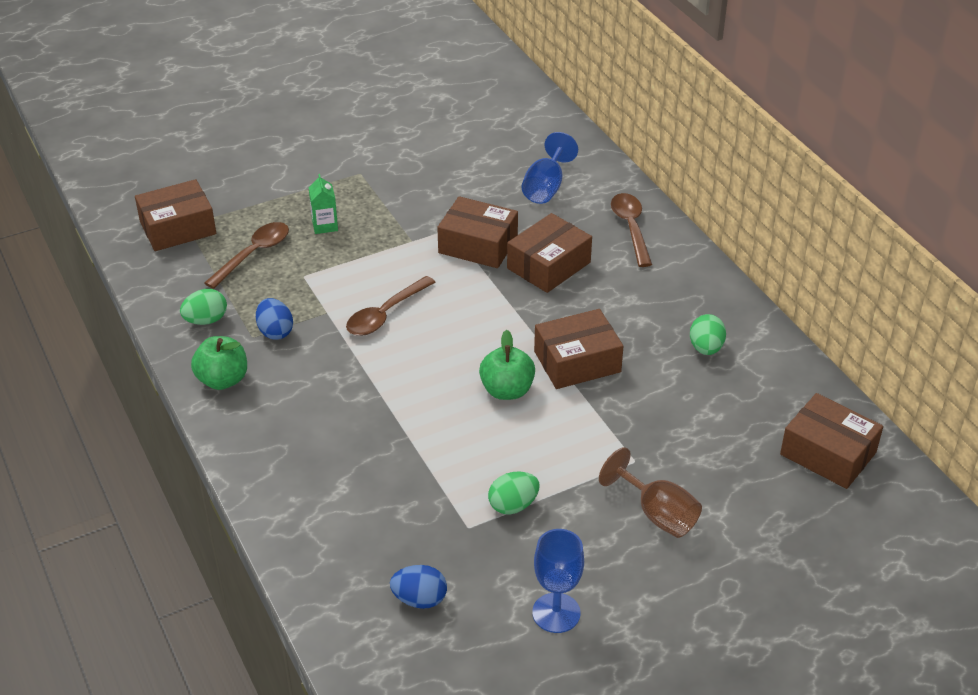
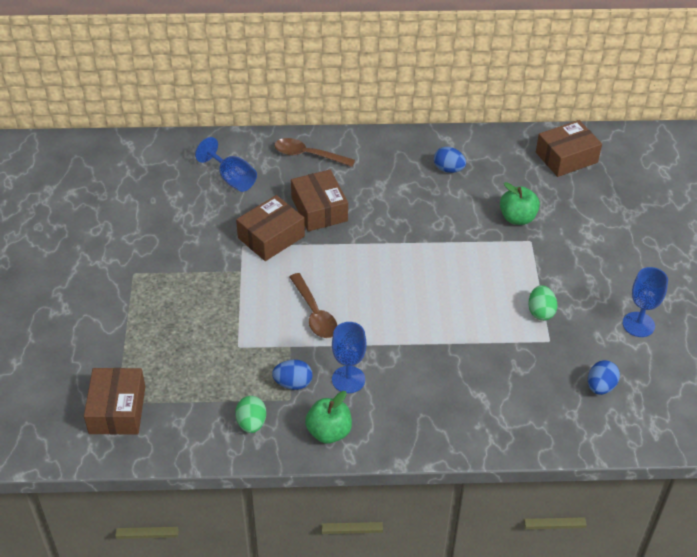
camera: 65 degrees left, 5 degrees up
brown spoon [204,222,289,289] -> none
green carton [309,174,338,234] -> none
green apple [479,330,535,400] -> green apple moved to [500,182,540,225]
brown box [534,309,624,389] -> none
brown goblet [599,447,702,538] -> none
green egg [690,314,726,355] -> blue egg [434,147,466,173]
none -> blue goblet [332,322,367,393]

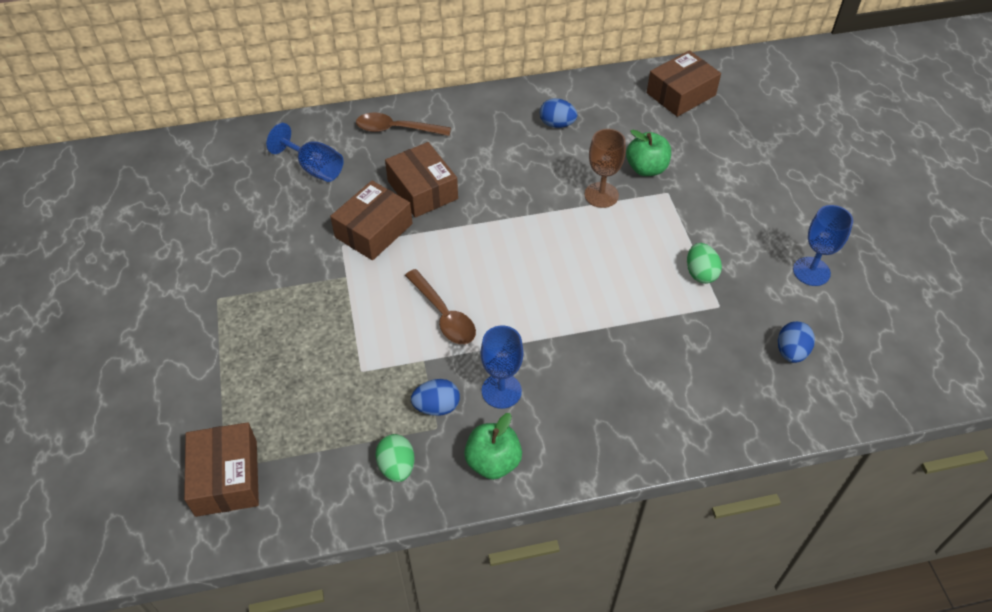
camera: 10 degrees left, 5 degrees up
none -> brown goblet [585,129,626,208]

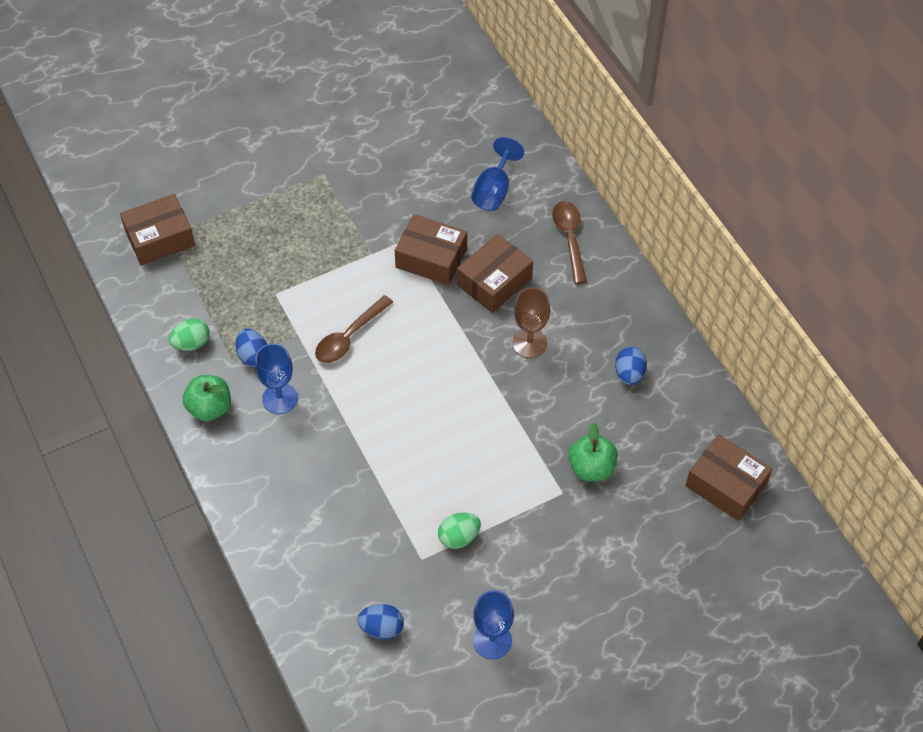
camera: 75 degrees right, 5 degrees up
brown goblet [585,129,626,208] -> brown goblet moved to [512,287,550,358]

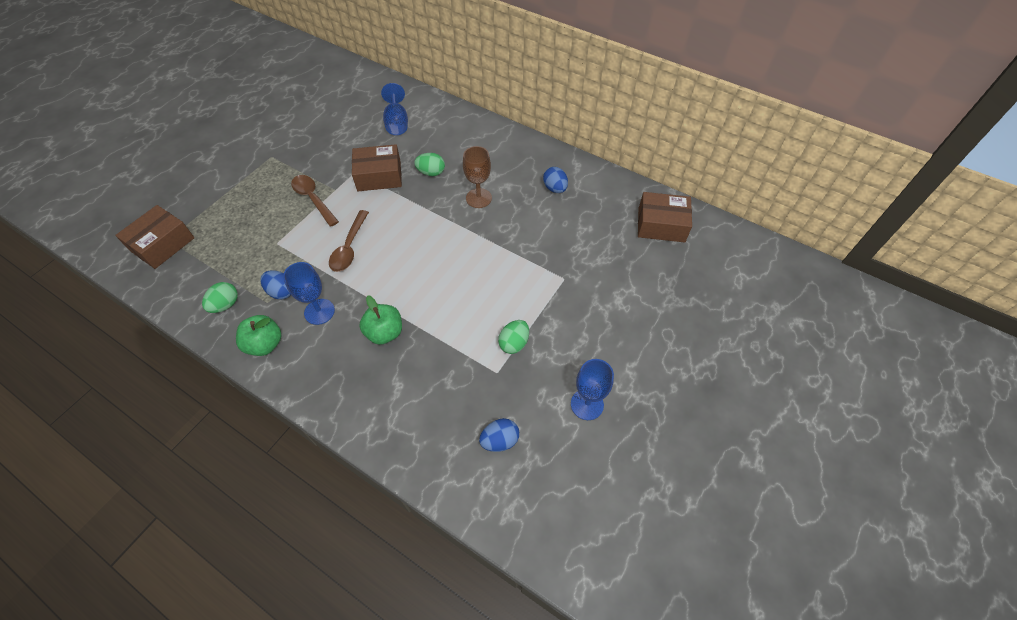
camera: 30 degrees left, 0 degrees up
brown box [457,234,533,313] -> green egg [414,153,445,176]
brown spoon [552,201,587,284] -> brown spoon moved to [291,175,339,227]
green apple [568,422,618,481] -> green apple moved to [360,295,402,345]

